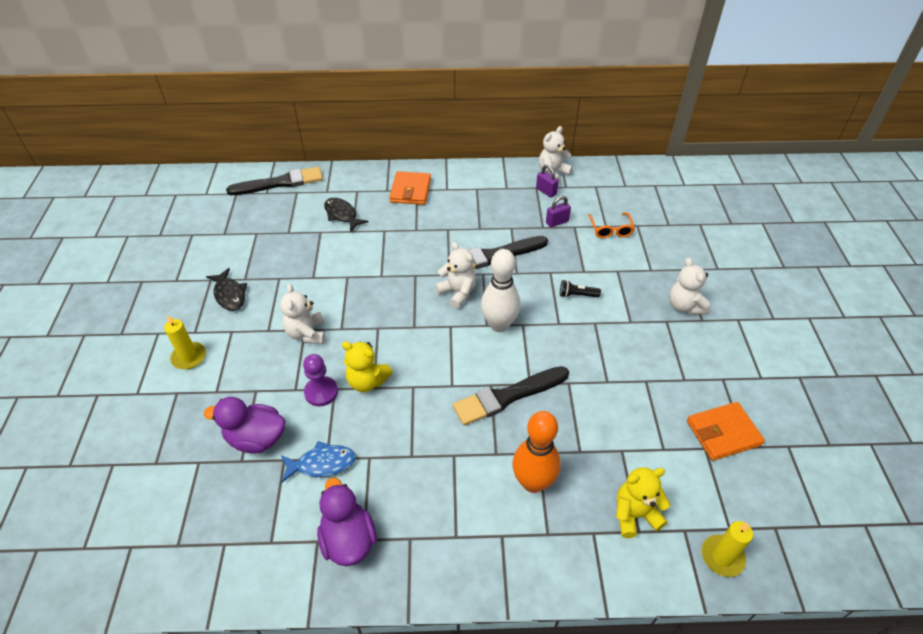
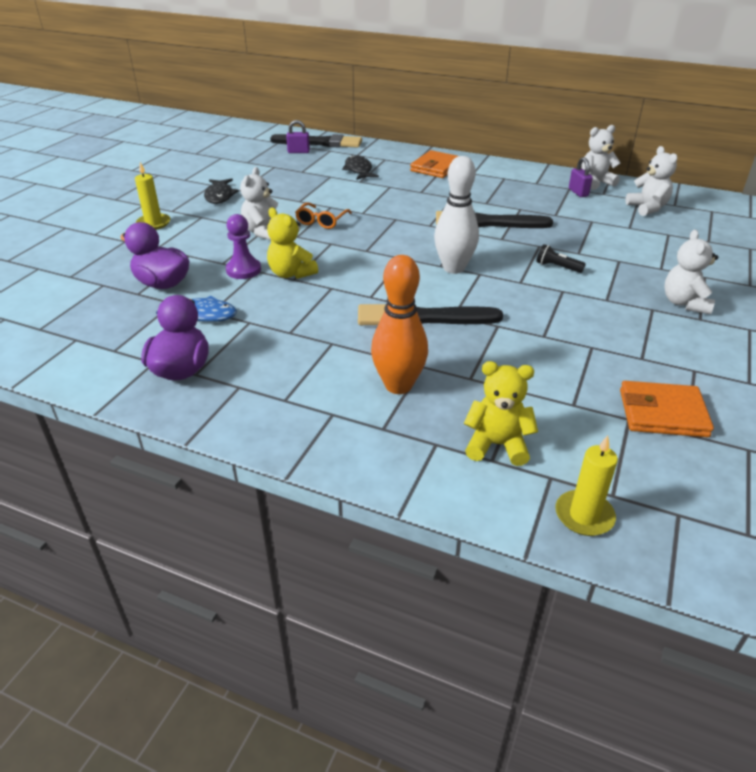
camera: 25 degrees right, 10 degrees down
white teddy bear [435,242,476,308] -> white teddy bear moved to [625,146,677,216]
purple padlock [546,196,571,227] -> purple padlock moved to [286,120,310,153]
orange glasses [589,212,635,238] -> orange glasses moved to [295,202,352,229]

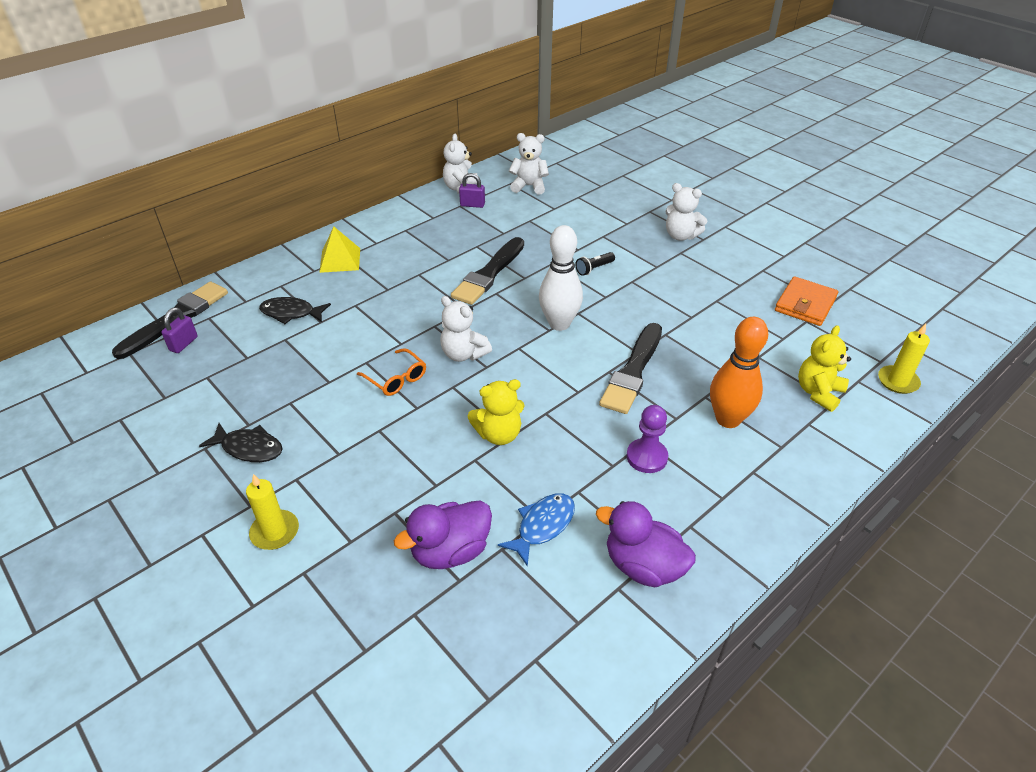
camera: 65 degrees left, 5 degrees up
purple pawn [226,214,261,279] -> purple pawn moved to [627,405,668,473]
white teddy bear [240,167,278,240] -> white teddy bear moved to [440,296,492,362]
orange wallet [410,150,458,178] -> yellow pyramid [319,226,360,273]

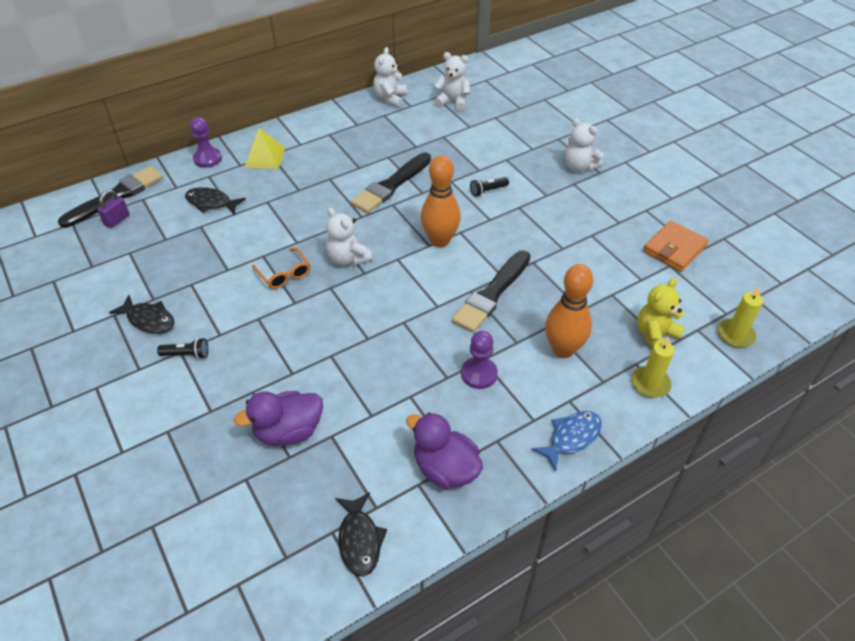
camera: 10 degrees right, 5 degrees up
yellow candle [246,474,299,550] -> yellow candle moved to [631,336,674,398]
purple padlock [459,173,485,208] -> none
yellow teddy bear [467,379,525,445] -> none
blue fish [498,493,575,567] -> blue fish moved to [531,411,602,472]
white bowling pin [539,225,583,331] -> orange bowling pin [421,155,461,247]
none -> black flashlight [157,338,208,359]
none -> purple pawn [190,117,222,168]
none -> black fish [335,492,387,576]

